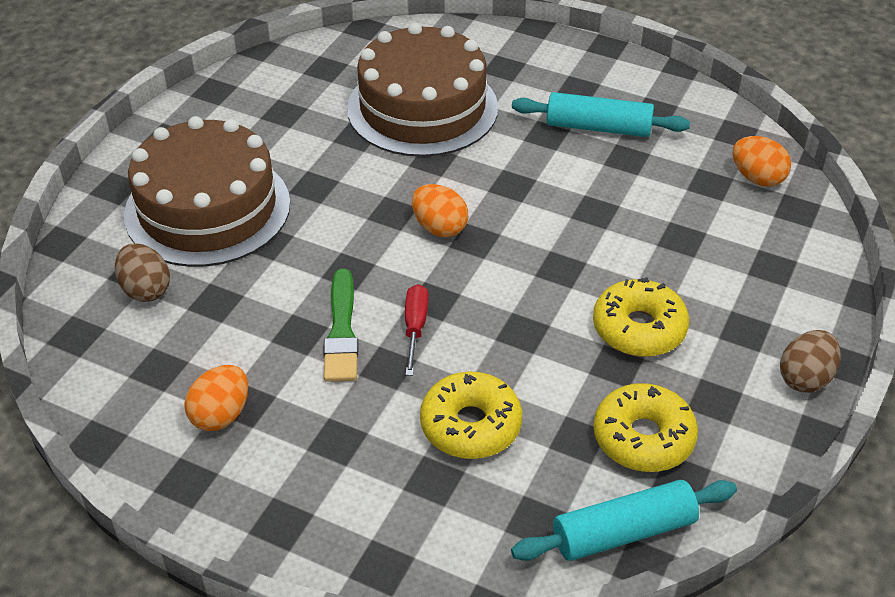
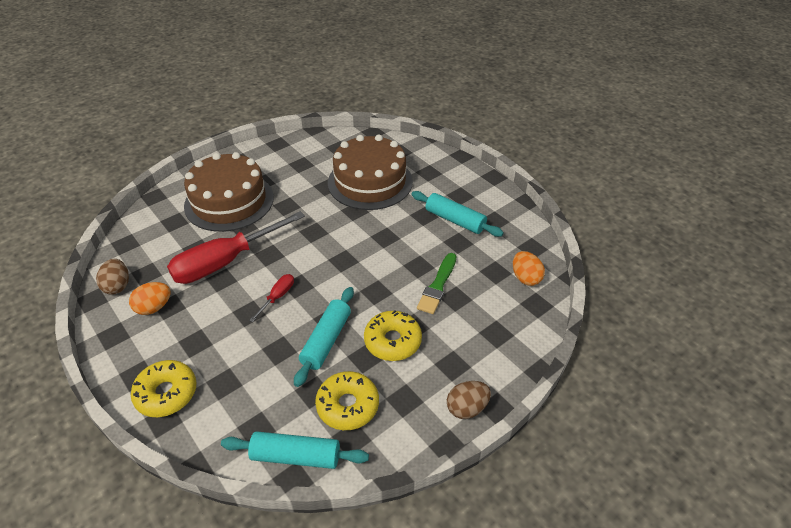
camera: 25 degrees right, 0 degrees up
brown egg [115,243,170,302] -> brown egg moved to [96,259,129,295]
green brush [323,269,358,382] -> green brush moved to [417,253,456,314]
orange egg [412,184,468,238] -> none
yellow donut [420,371,522,459] -> yellow donut moved to [131,360,196,417]
none -> red screwdriver [167,211,305,284]
none -> turquoise rolling pin [294,287,354,387]

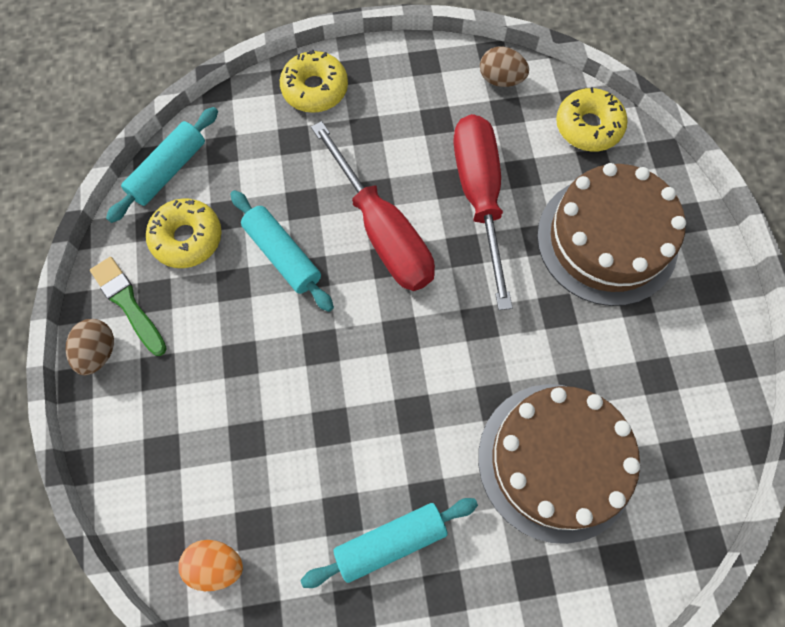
camera: 120 degrees right, 25 degrees up
orange egg [129,282,171,315] -> none
red screwdriver [249,274,294,322] -> red screwdriver [311,121,435,291], size x2.33
yellow donut [364,310,422,361] -> yellow donut moved to [556,87,628,152]
green brush [417,253,456,314] -> green brush moved to [90,257,167,356]

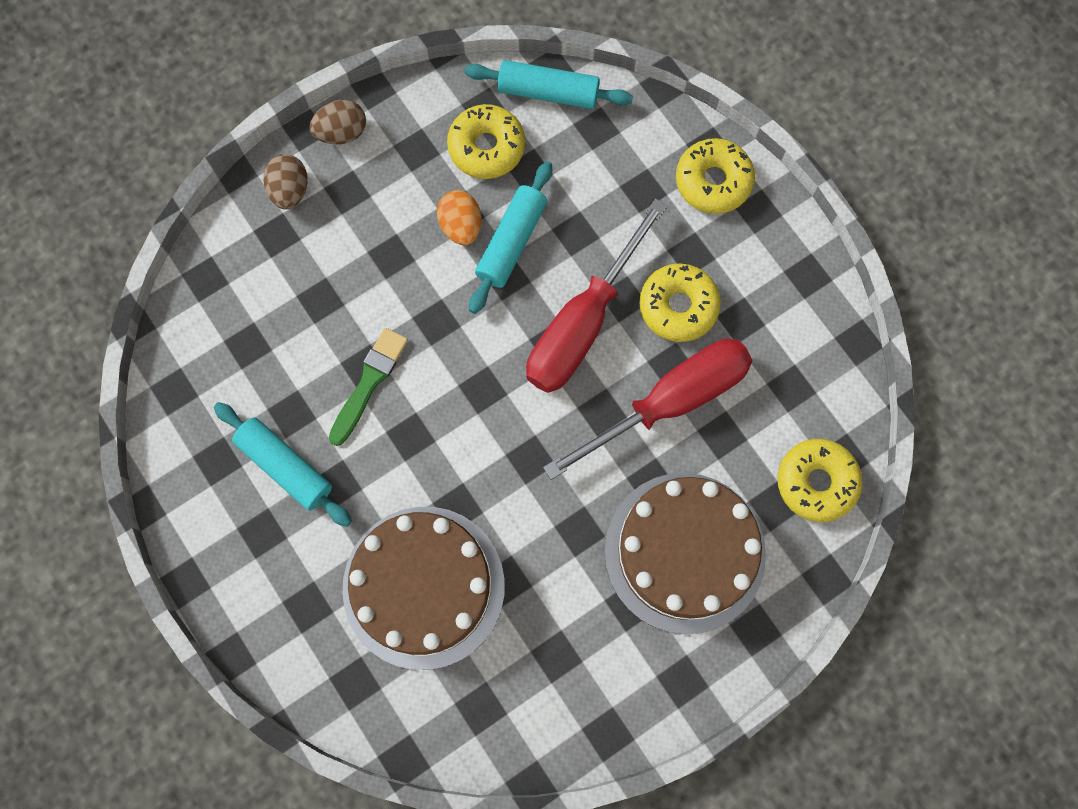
camera: 65 degrees right, 5 degrees up
green brush [90,257,167,356] -> green brush moved to [329,328,408,446]
orange egg [178,540,243,591] -> orange egg moved to [437,190,482,245]
brown egg [480,47,529,87] -> brown egg moved to [264,154,308,210]
none -> yellow donut [639,263,721,342]

